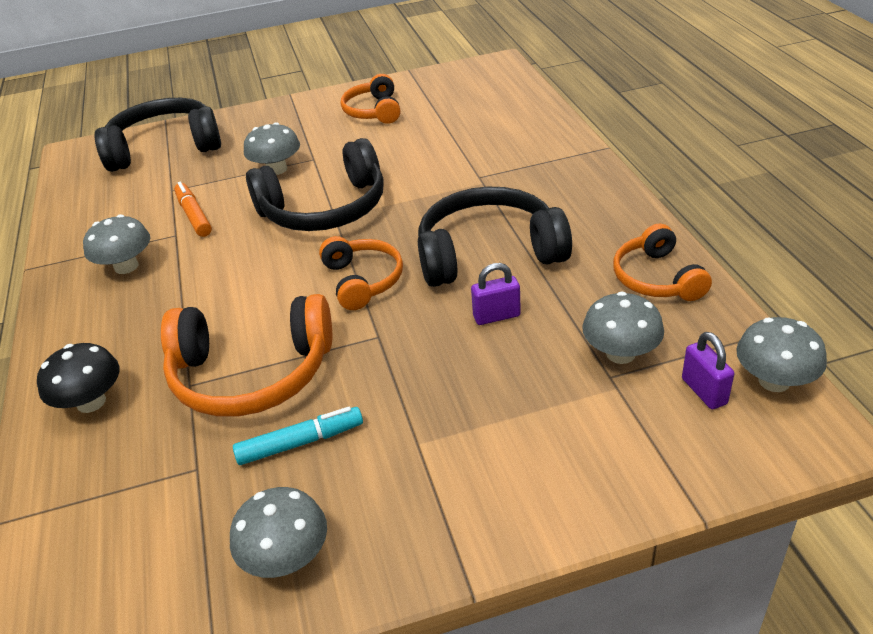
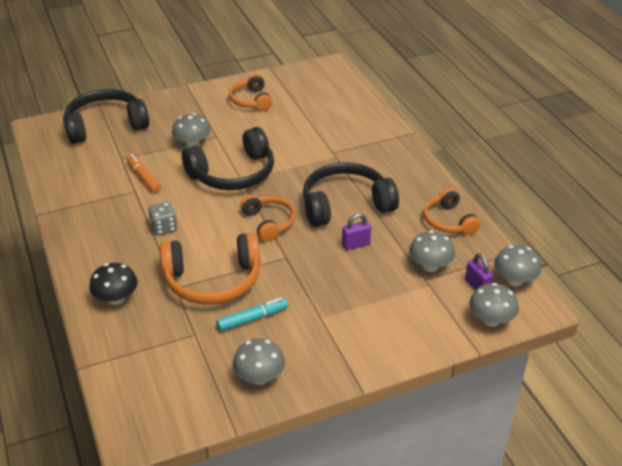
camera: 10 degrees left, 0 degrees up
grey mushroom [83,214,150,274] -> grey mushroom moved to [469,283,519,327]
none -> grey dice [148,202,177,235]

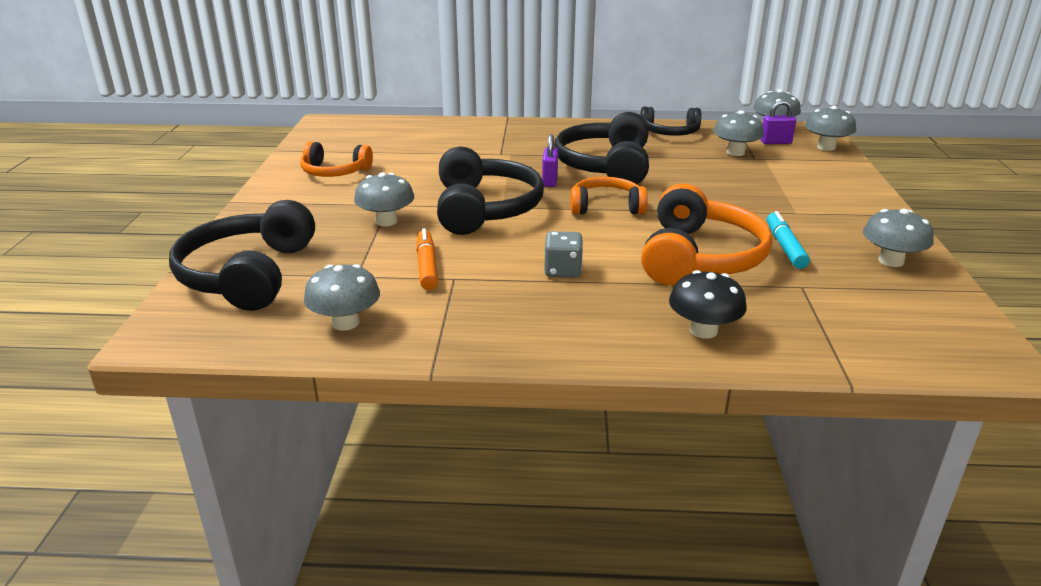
camera: 65 degrees left, 10 degrees down
orange marker [126,154,161,193] -> orange marker turned 90 degrees clockwise [416,228,438,290]
purple padlock [342,214,371,250] -> purple padlock moved to [542,134,558,187]
orange headphones [423,188,481,235] -> black headphones [640,106,701,136]
none -> grey mushroom [304,264,380,331]

